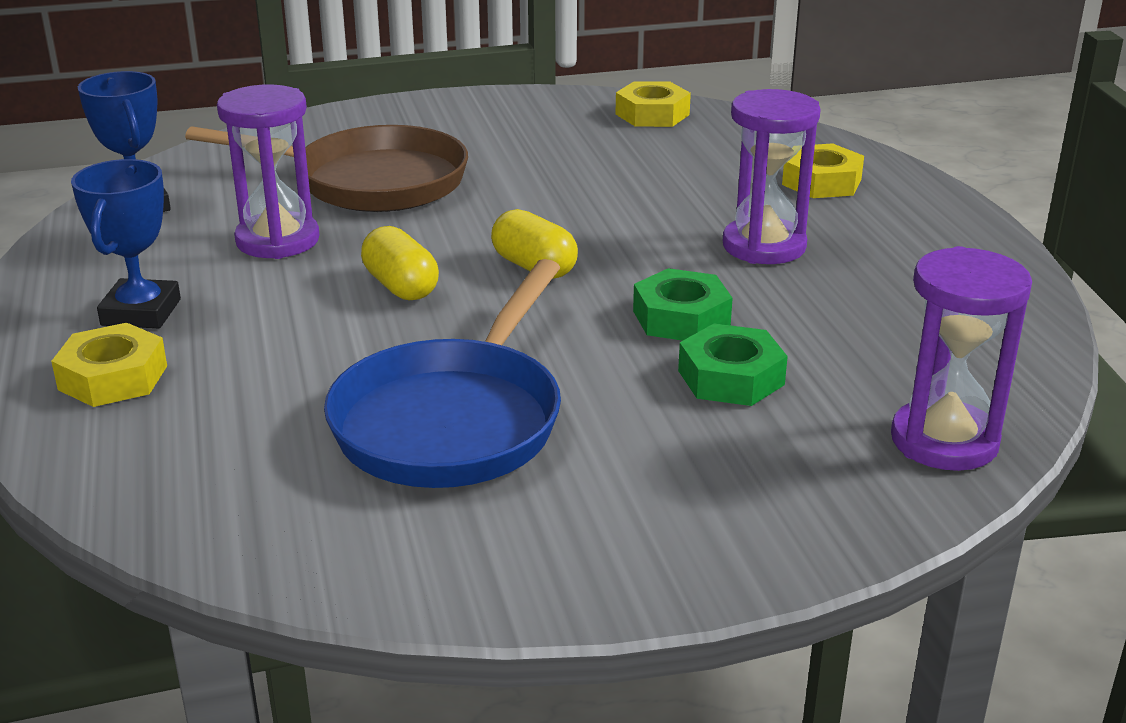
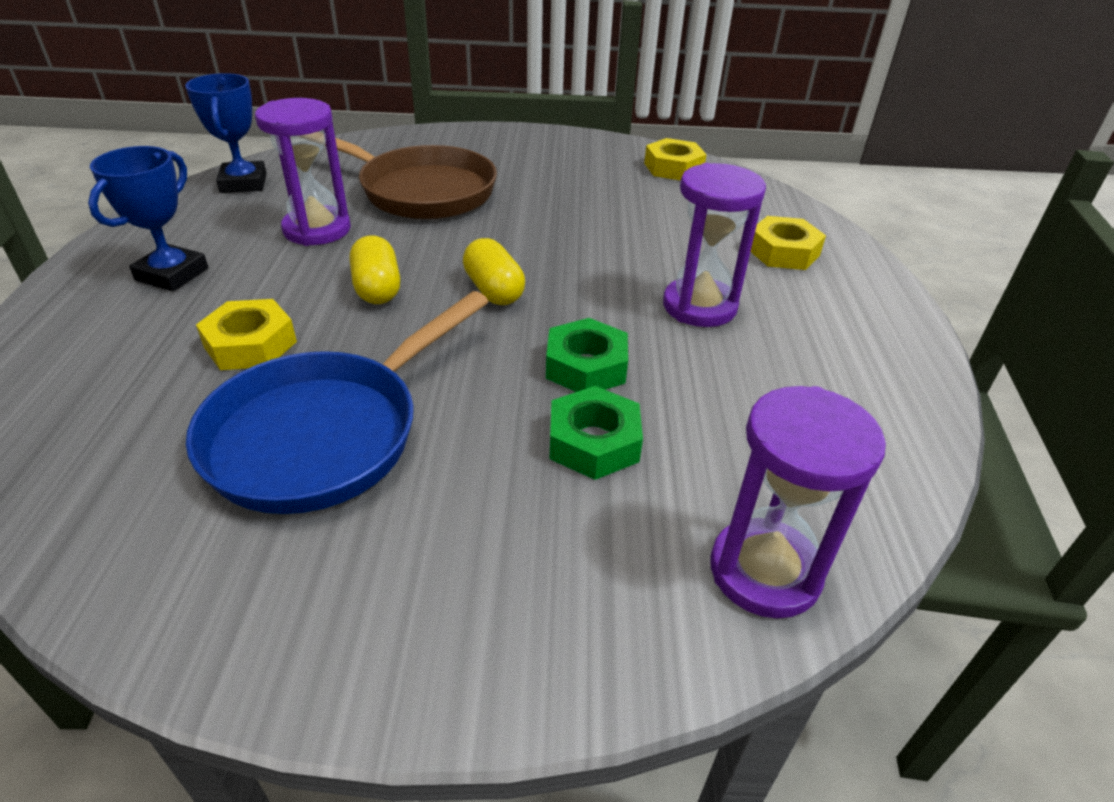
camera: 15 degrees right, 10 degrees up
yellow nut [51,323,167,407] -> yellow nut moved to [196,299,297,370]

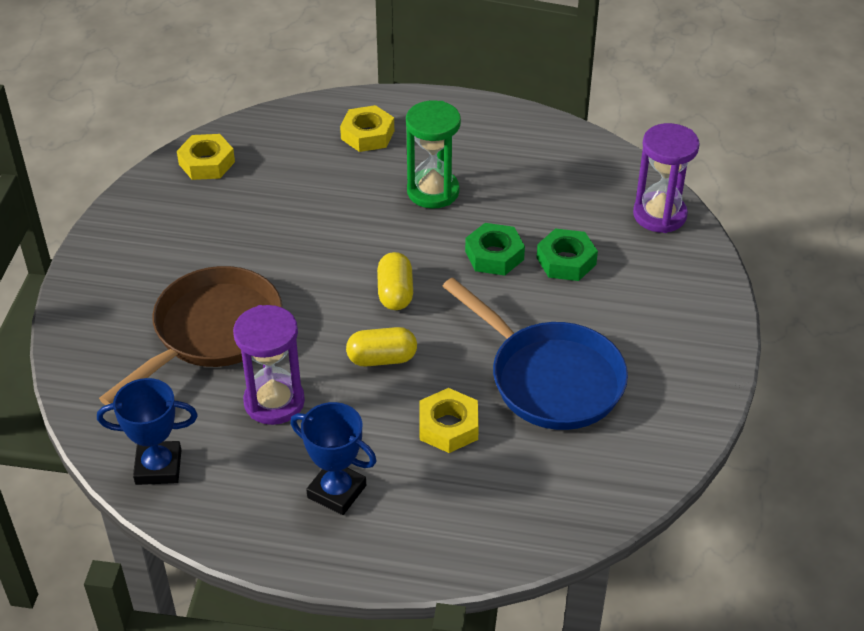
camera: 80 degrees left, 5 degrees up
yellow capsule [463,238,525,305] -> yellow capsule turned 75 degrees counterclockwise [377,252,413,310]
purple hourglass [663,163,766,327] -> green hourglass [406,100,461,208]

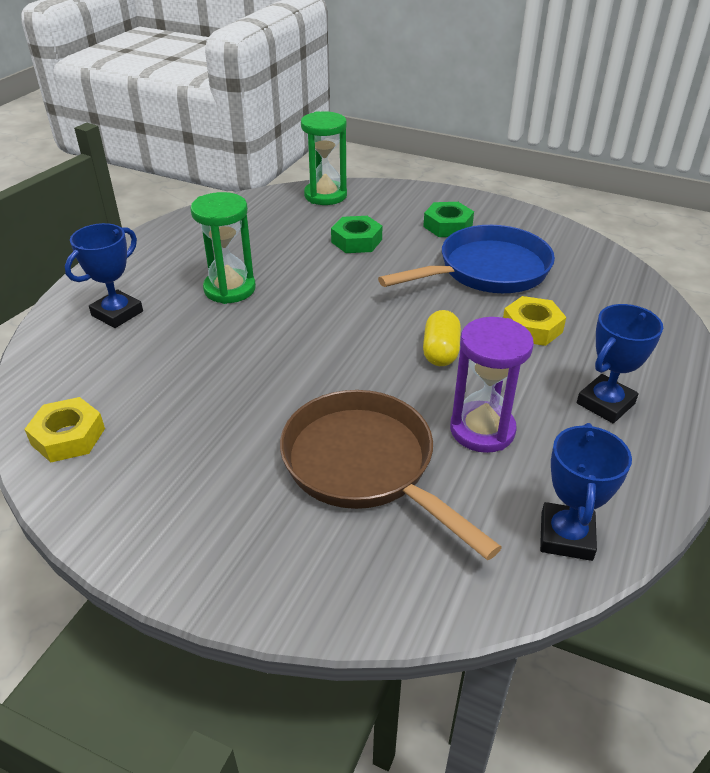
camera: 75 degrees left, 5 degrees down
yellow nut [340,105,394,152] -> blue trophy [65,223,143,328]
yellow capsule [377,252,413,310] -> none
green nut [465,223,525,276] -> green nut moved to [423,202,474,237]
purple hourglass [633,123,700,233] -> green hourglass [301,111,347,205]

